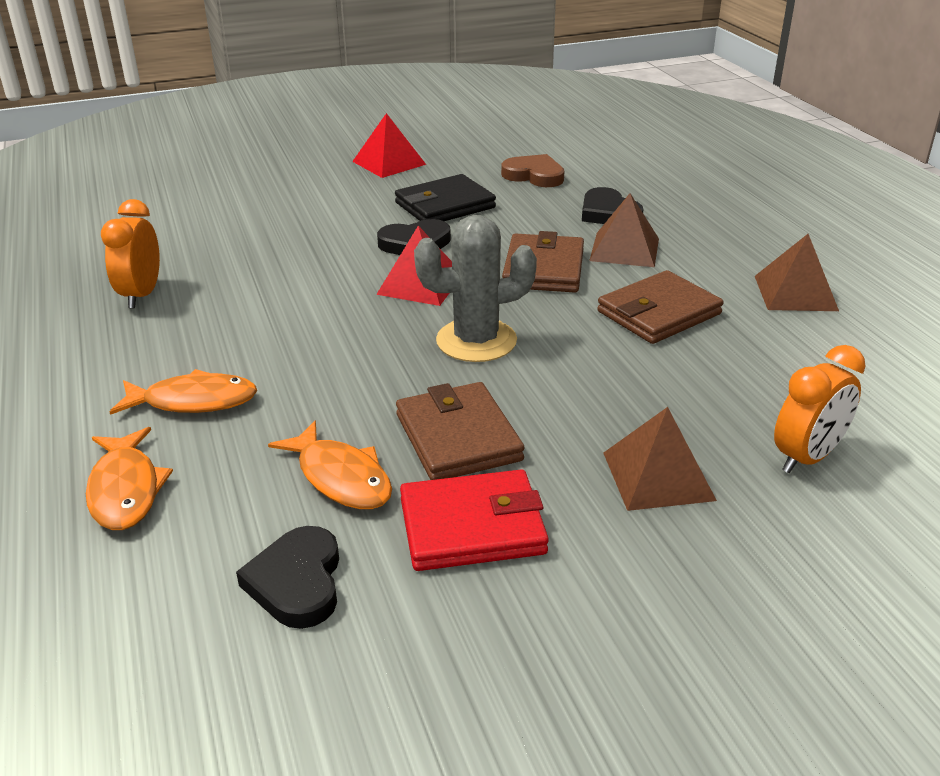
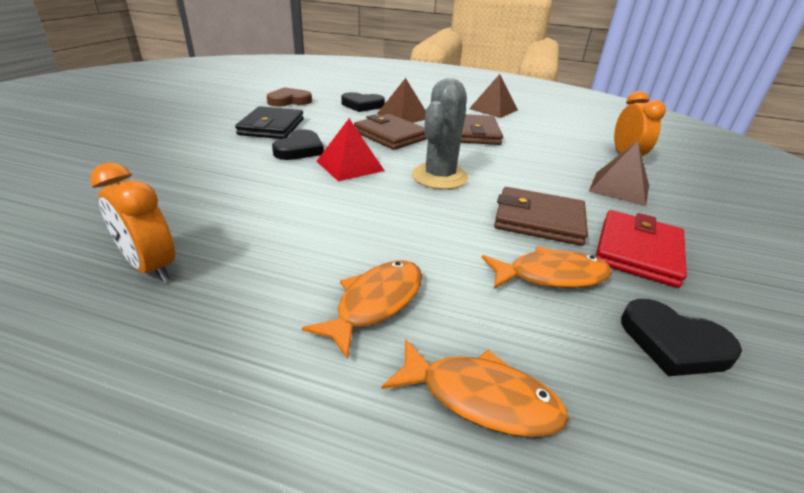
camera: 55 degrees left, 0 degrees up
red pyramid [352,113,426,178] -> none

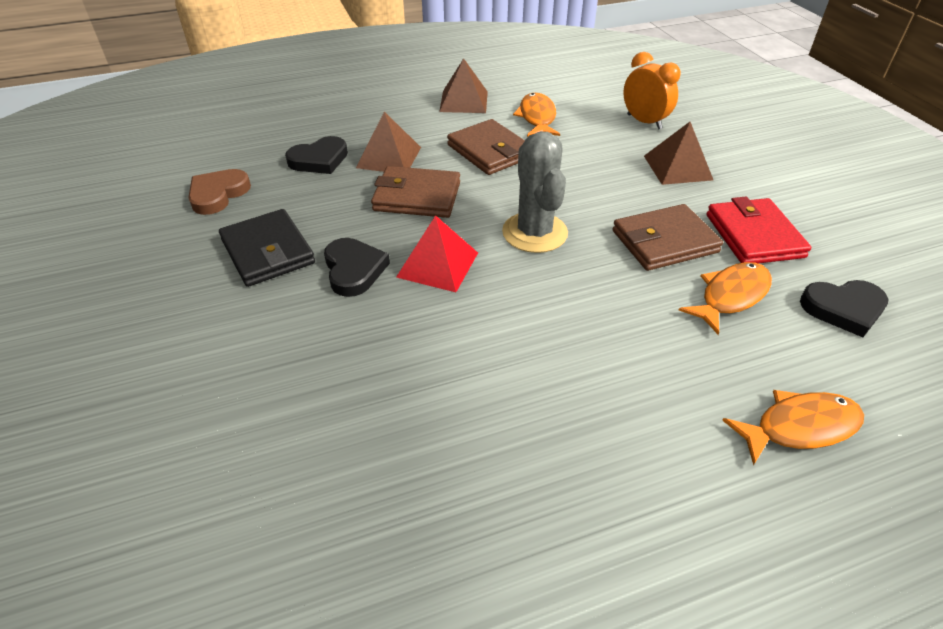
camera: 35 degrees left, 10 degrees up
orange clock [90,162,175,282] -> none
orange fish [302,260,422,359] -> orange fish moved to [513,93,560,137]

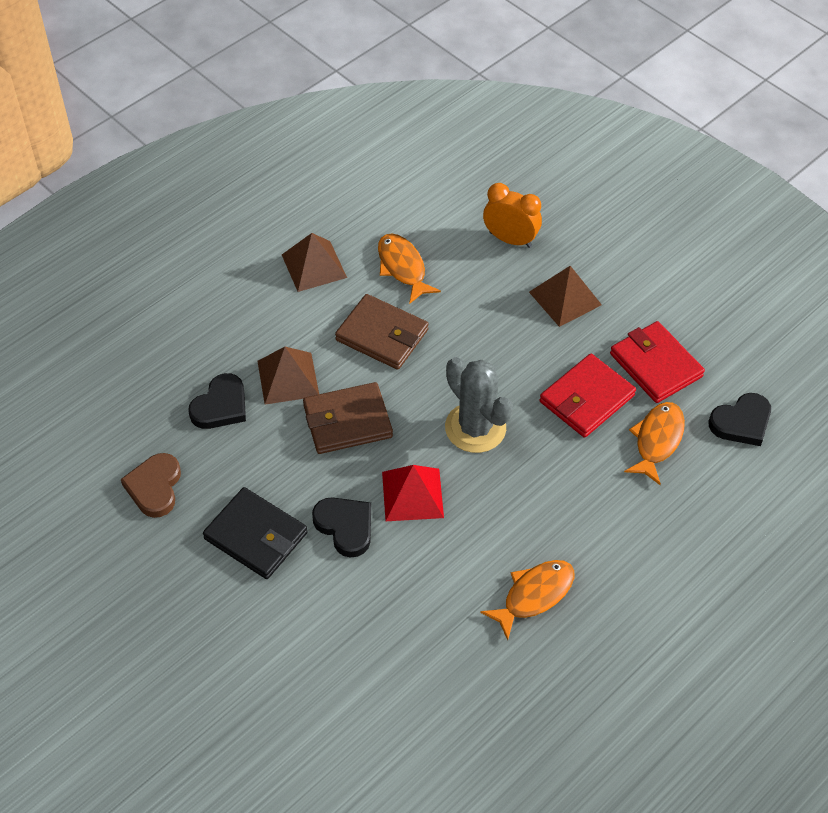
camera: 25 degrees left, 10 degrees up
brown wallet [613,204,723,271] -> red wallet [540,354,636,438]
orange fish [722,390,864,466] -> orange fish moved to [480,560,574,640]

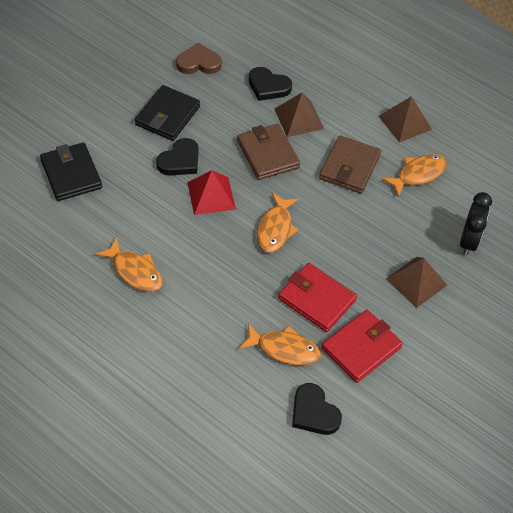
camera: 80 degrees right, 0 degrees up
grey cactus [445,357,513,453] -> orange fish [257,193,299,252]
orange clock [483,183,542,248] -> black clock [460,192,492,256]
none -> black wallet [40,142,102,201]

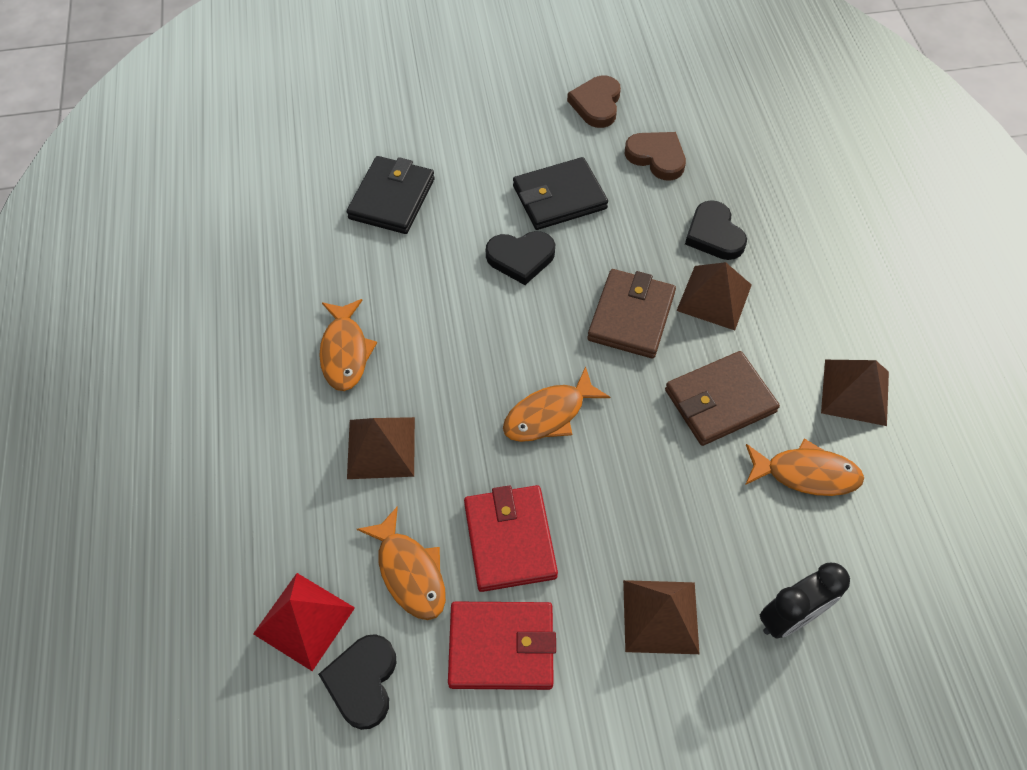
camera: 45 degrees right, 5 degrees up
red pyramid [187,170,236,215] -> red pyramid moved to [253,573,355,671]
none -> brown pyramid [347,417,415,479]
none -> brown heart [567,75,621,128]

